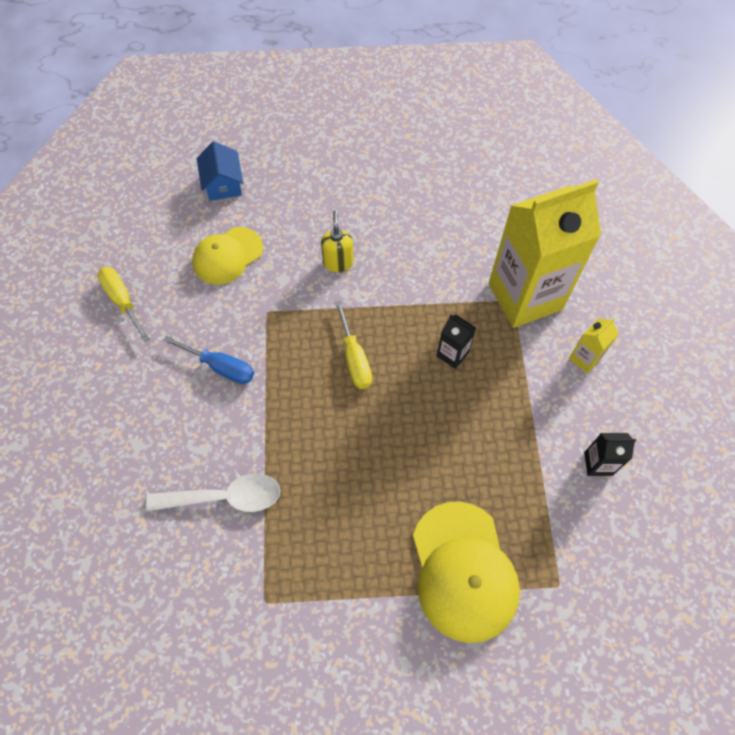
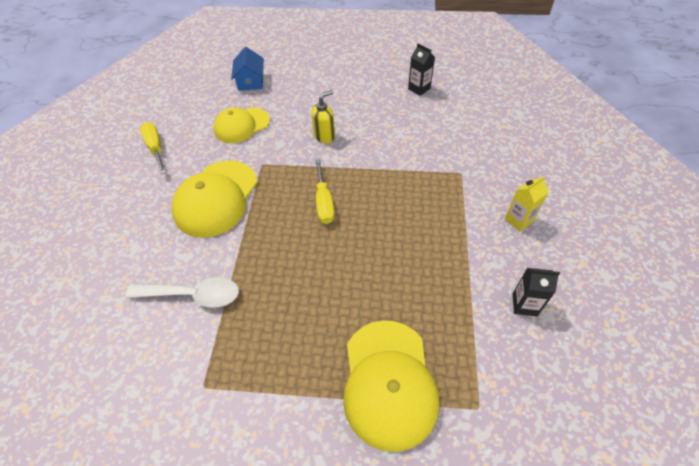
camera: 10 degrees right, 10 degrees down
blue screwdriver [163,336,254,384] -> yellow cap [172,161,257,238]
yellow soap dispenser [321,210,354,272] -> yellow soap dispenser turned 45 degrees clockwise [311,90,335,143]
black carton [437,314,476,369] -> black carton moved to [408,43,435,96]
yellow carton [489,179,601,328] -> none

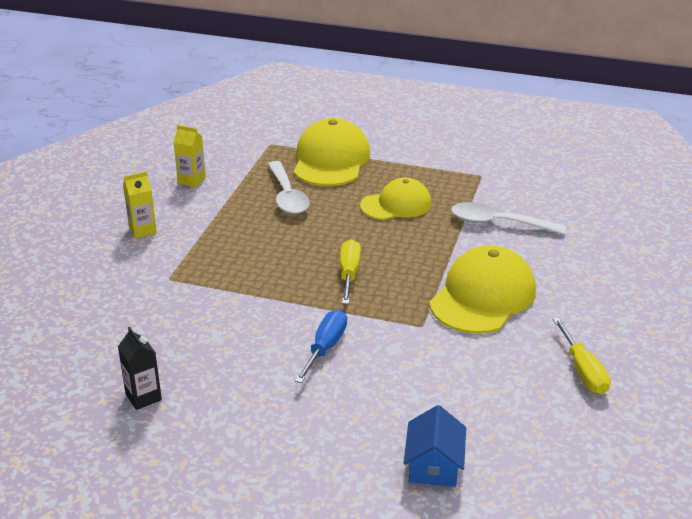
camera: 170 degrees left, 20 degrees down
yellow cap [214,107,270,143] -> yellow cap moved to [360,178,432,220]
yellow soap dispenser [311,90,335,143] -> blue screwdriver [295,310,347,383]
black carton [513,268,560,316] -> yellow carton [173,125,206,187]
none -> white spoon [268,161,310,214]

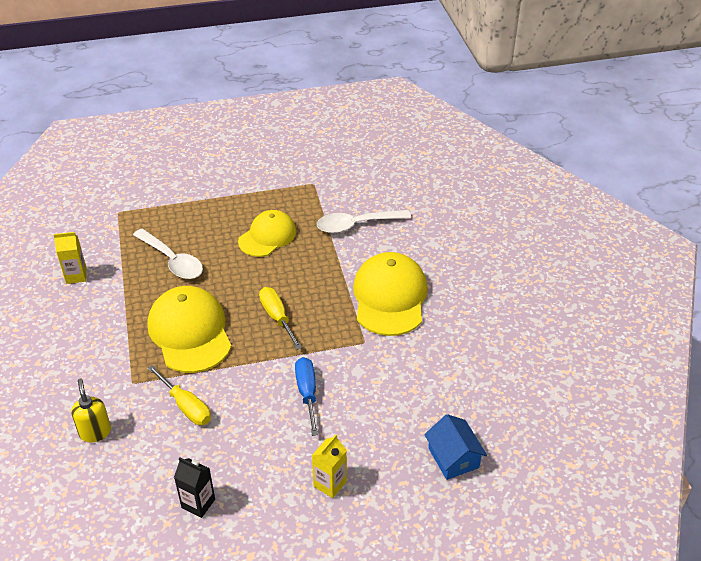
camera: 30 degrees left, 10 degrees up
yellow carton [123,171,157,239] -> yellow carton moved to [312,434,347,498]
yellow cap [294,118,370,186] -> yellow cap moved to [147,286,231,373]
yellow screwdriver [553,318,610,394] -> yellow screwdriver moved to [147,365,211,425]
none -> yellow soap dispenser [71,378,111,443]

